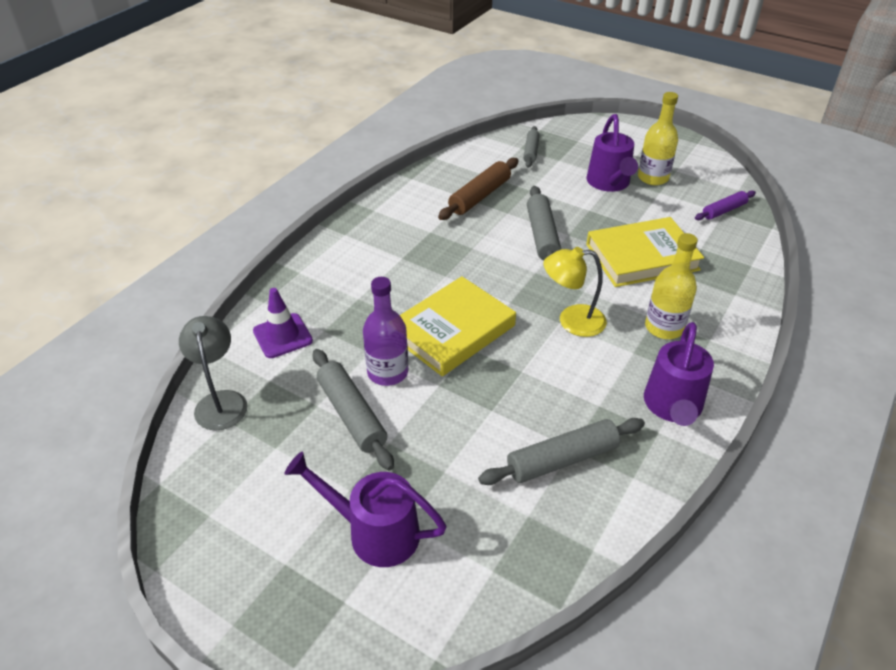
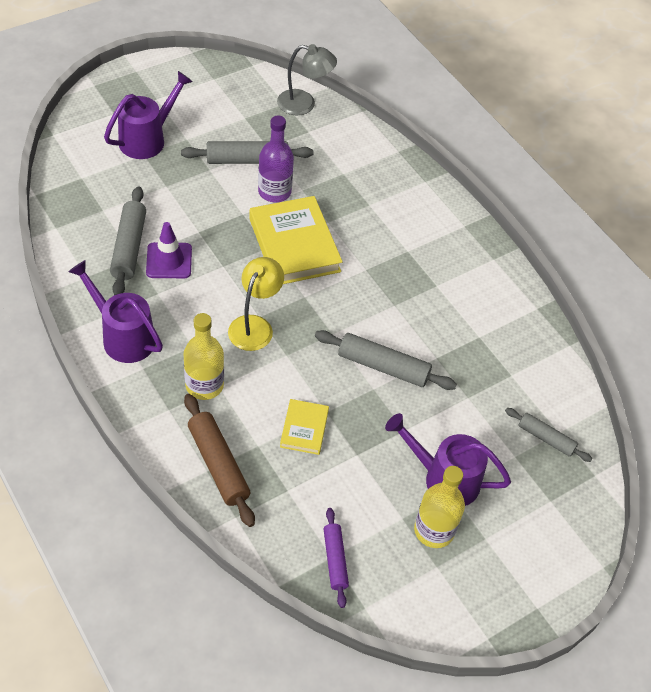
camera: 110 degrees right, 10 degrees up
purple traffic cone [253,288,313,358] -> purple traffic cone moved to [146,222,192,278]
brown rolling pin [438,158,519,220] -> brown rolling pin moved to [184,394,255,527]
yellow book [586,217,704,287] -> yellow book [280,399,329,455], size x0.51

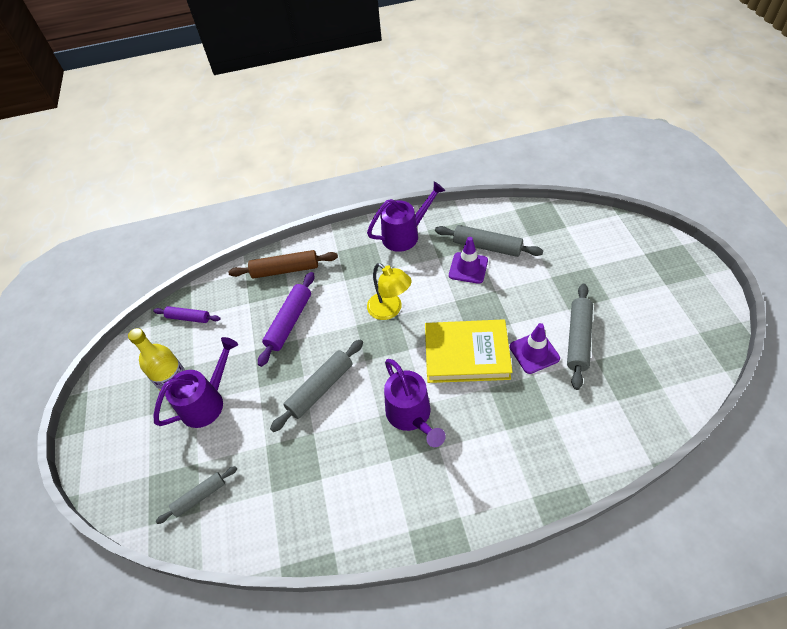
camera: 120 degrees right, 0 degrees up
purple watering can [104,71,193,159] -> purple watering can moved to [384,359,446,447]
yellow bottle [183,313,224,400] -> none
purple bottle [258,116,294,203] -> purple traffic cone [509,323,560,374]
grey lamp [277,44,337,115] -> none
yellow book [280,399,329,455] -> purple rolling pin [258,272,314,367]

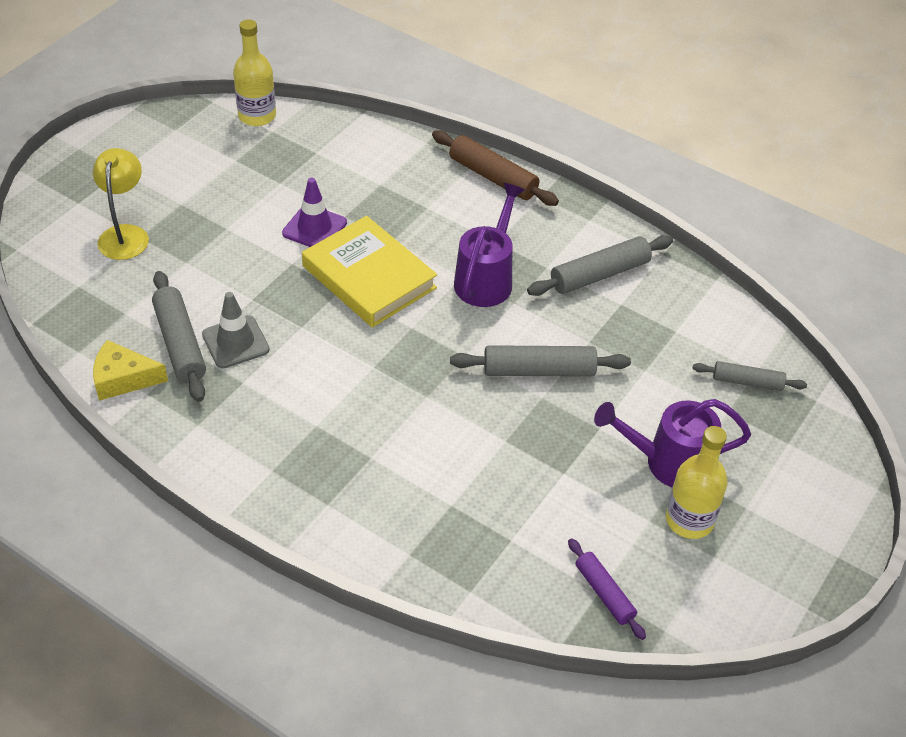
camera: 140 degrees left, 5 degrees down
brown rolling pin [228,250,338,279] -> brown rolling pin moved to [432,130,559,206]
purple rolling pin [258,272,314,367] -> none
purple watering can [367,181,445,252] -> none
yellow lamp [367,263,412,320] -> yellow lamp moved to [93,148,149,260]
purple traffic cone [449,237,488,284] -> grey traffic cone [202,292,270,368]
grey rolling pin [567,284,593,390] -> grey rolling pin moved to [527,235,673,296]
none -> yellow cheese [93,340,168,401]
none -> yellow bottle [233,20,276,126]

